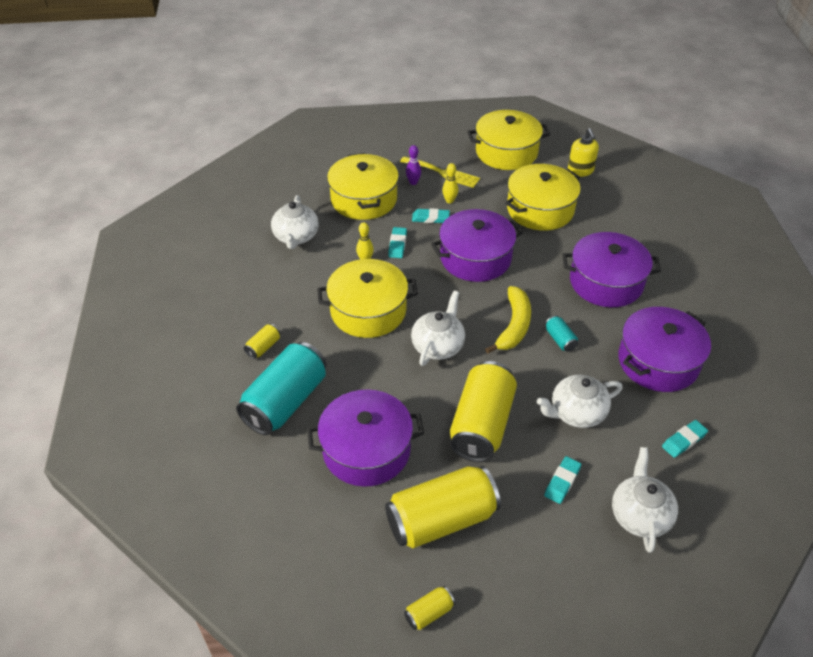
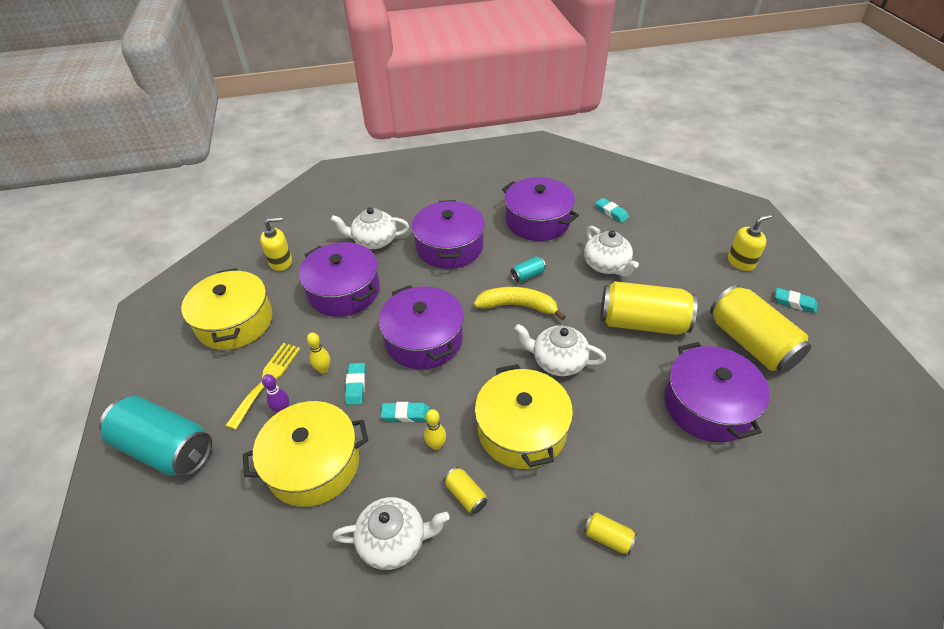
camera: 95 degrees left, 0 degrees up
turquoise can [236,342,327,435] -> turquoise can moved to [99,396,212,477]
yellow can [404,586,455,630] -> yellow can moved to [444,467,487,514]
yellow pot [505,164,581,231] -> purple pot [299,242,380,317]
turquoise eraser [544,456,581,504] -> turquoise eraser moved to [775,288,818,313]
white teapot [612,447,678,553] -> white teapot moved to [331,207,409,249]
none -> yellow soap dispenser [728,214,772,271]

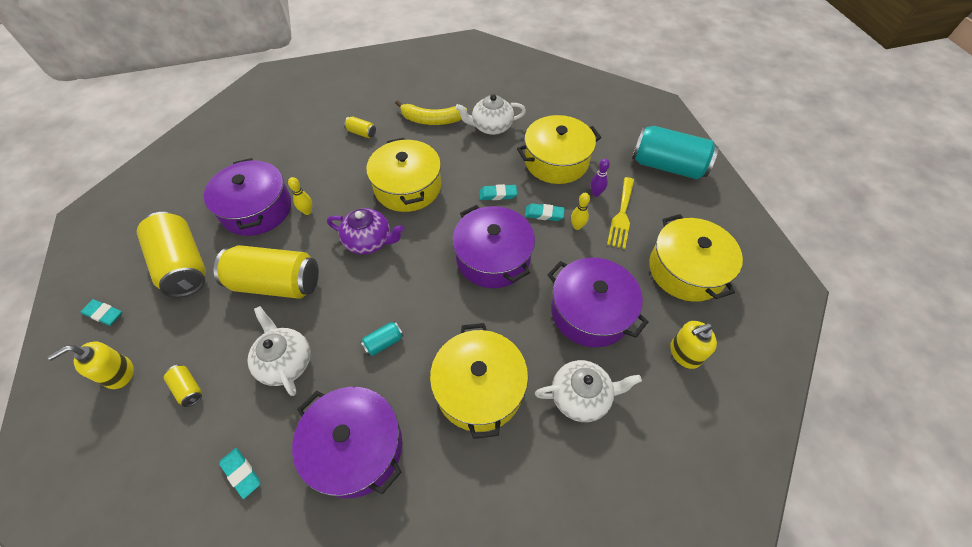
camera: 175 degrees right, 10 degrees up
turquoise eraser [345,363,366,405] -> turquoise eraser turned 75 degrees counterclockwise [525,203,565,221]
purple pot [412,200,485,269] -> yellow pot [430,323,528,439]
yellow bowling pin [424,409,446,450] -> yellow bowling pin moved to [288,177,312,215]
yellow can [444,467,487,514] -> yellow can moved to [164,365,202,407]
yellow banana [474,287,566,320] -> yellow banana moved to [395,100,467,125]
white teapot [514,324,606,376] -> purple teapot [327,208,404,254]

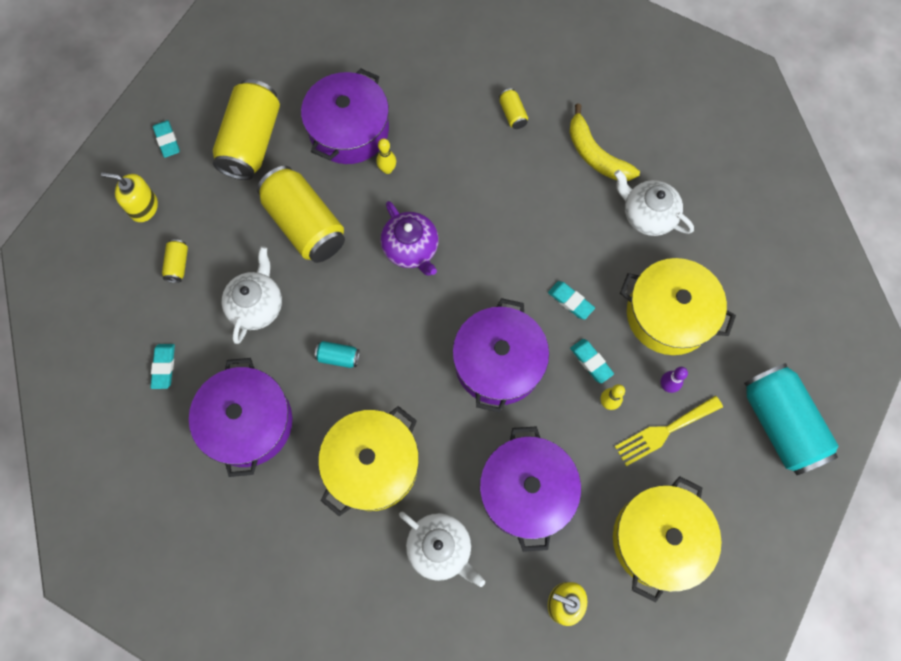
camera: 45 degrees right, 15 degrees up
yellow pot [366,138,441,212] -> none

